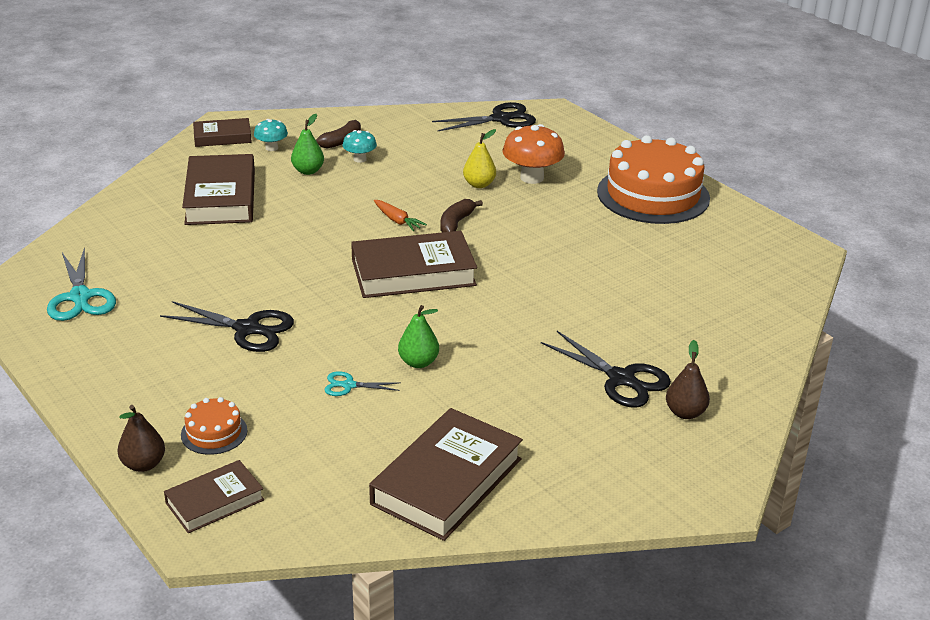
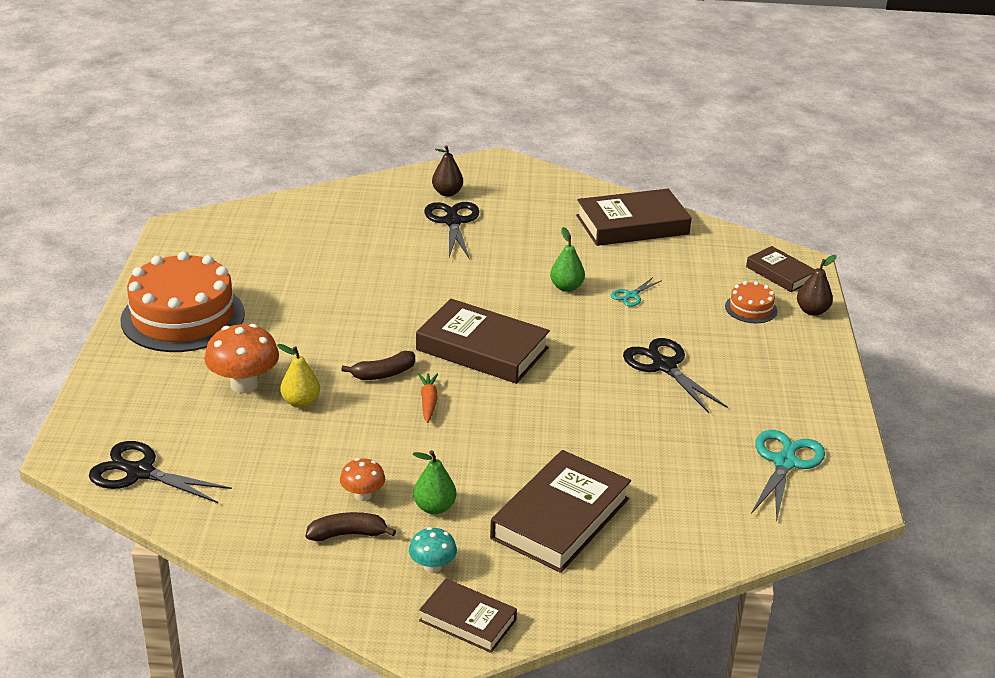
camera: 140 degrees left, 0 degrees up
brown book [164,460,264,533] -> brown book turned 45 degrees clockwise [746,246,815,292]
turquoise scissors [324,371,401,396] -> turquoise scissors turned 90 degrees clockwise [611,277,662,306]
turquoise mushroom [342,130,377,163] -> orange mushroom [340,458,385,501]

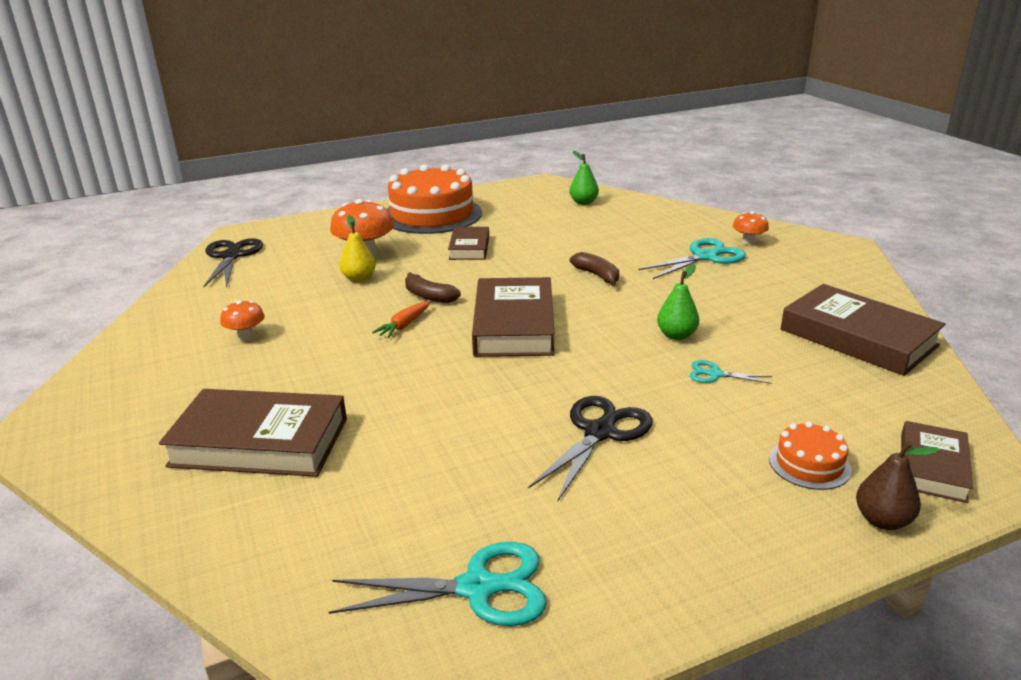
camera: 65 degrees right, 5 degrees down
brown banana [306,512,396,541] -> brown banana moved to [570,252,619,286]
turquoise mushroom [409,527,457,573] -> none
green pear [413,450,456,514] -> green pear moved to [570,151,599,205]
orange carrot [418,373,438,423] -> orange carrot turned 150 degrees clockwise [372,301,430,338]
brown book [419,579,517,653] -> brown book moved to [448,227,489,260]
black scissors [424,202,479,260] -> turquoise scissors [639,238,746,279]
brown pear [432,145,463,196] -> orange mushroom [733,211,769,245]

